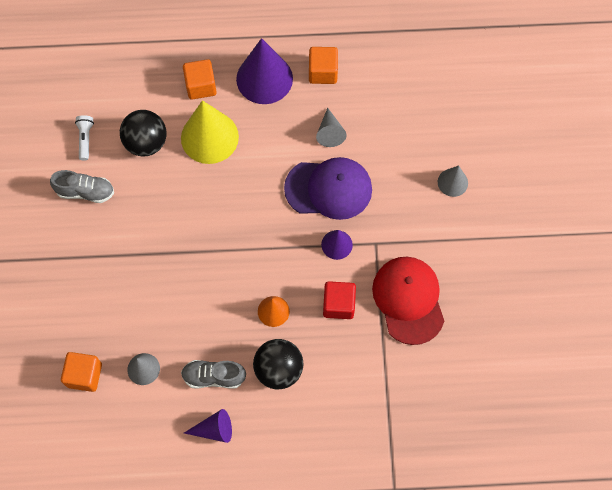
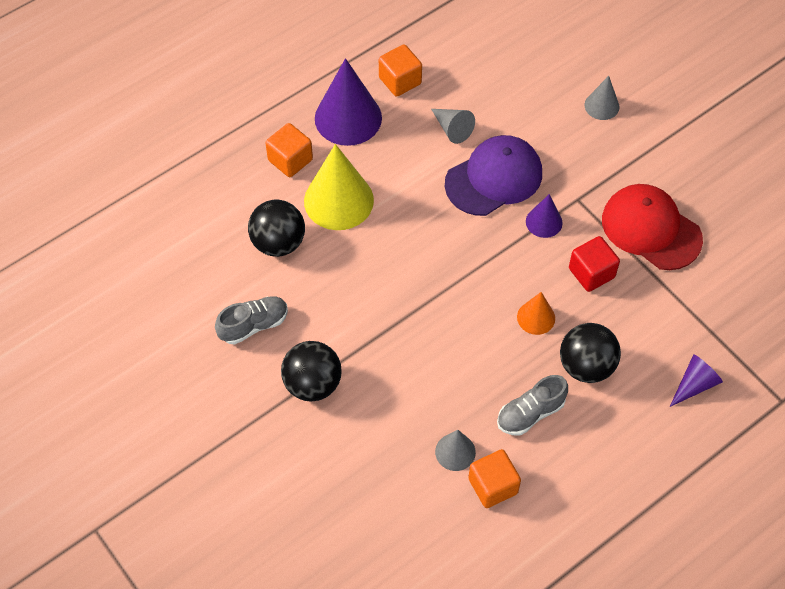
camera: 35 degrees left, 10 degrees down
orange cube [61,352,102,392] -> orange cube moved to [468,449,521,508]
white flashlight [75,115,94,161] -> none
purple cone [184,409,232,443] -> purple cone moved to [670,354,723,407]
none -> black ball [281,341,342,401]

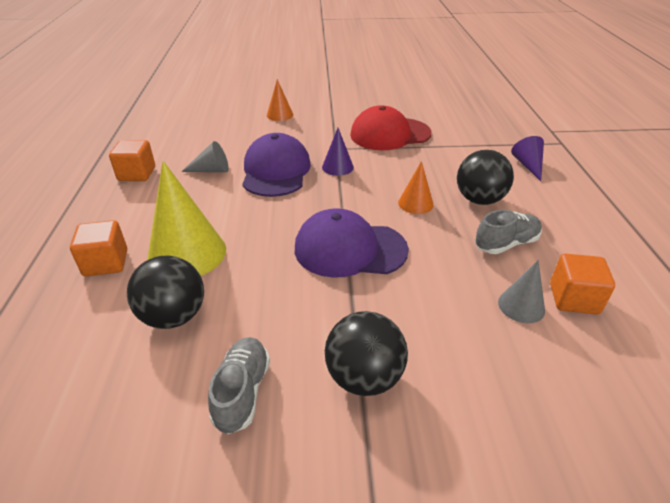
camera: 55 degrees left, 20 degrees down
purple cone [315,58,382,146] -> none
grey shoe [497,375,568,436] -> grey shoe turned 120 degrees counterclockwise [475,210,542,254]
red cube [569,236,620,292] -> none
grey cone [585,76,619,120] -> orange cone [267,79,293,121]
none -> purple cap [295,208,409,278]

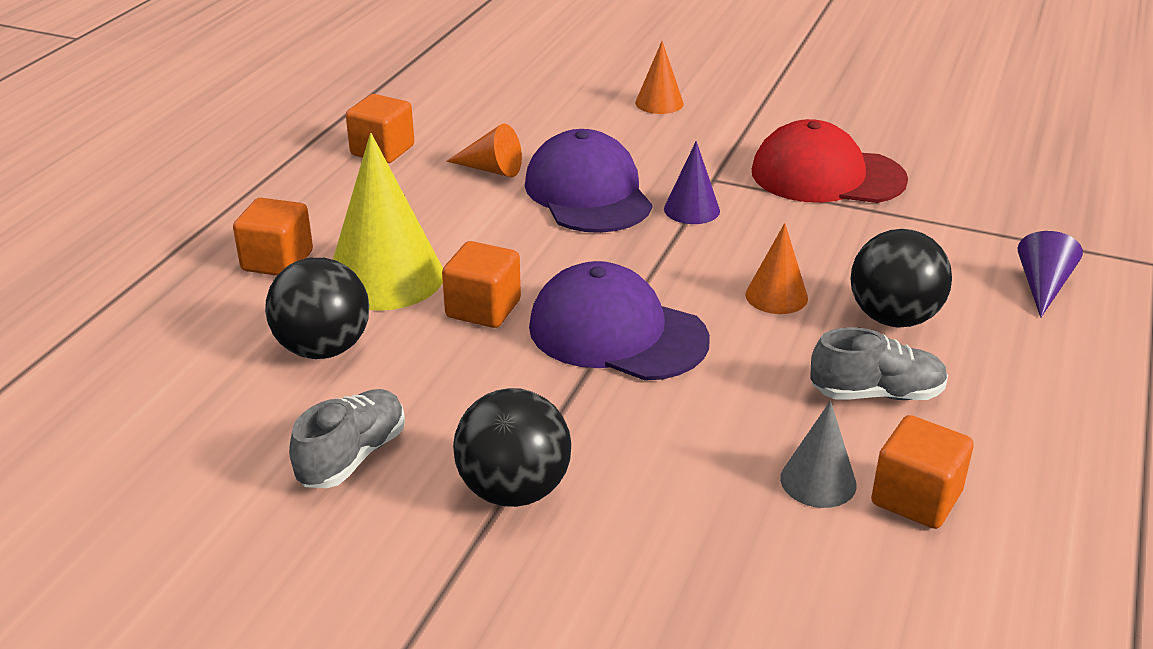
camera: 25 degrees right, 5 degrees down
grey cone [181,141,229,172] -> orange cone [446,124,522,177]
purple cap [242,133,311,197] -> purple cap turned 45 degrees counterclockwise [525,129,652,233]
none -> orange cube [442,241,521,328]

